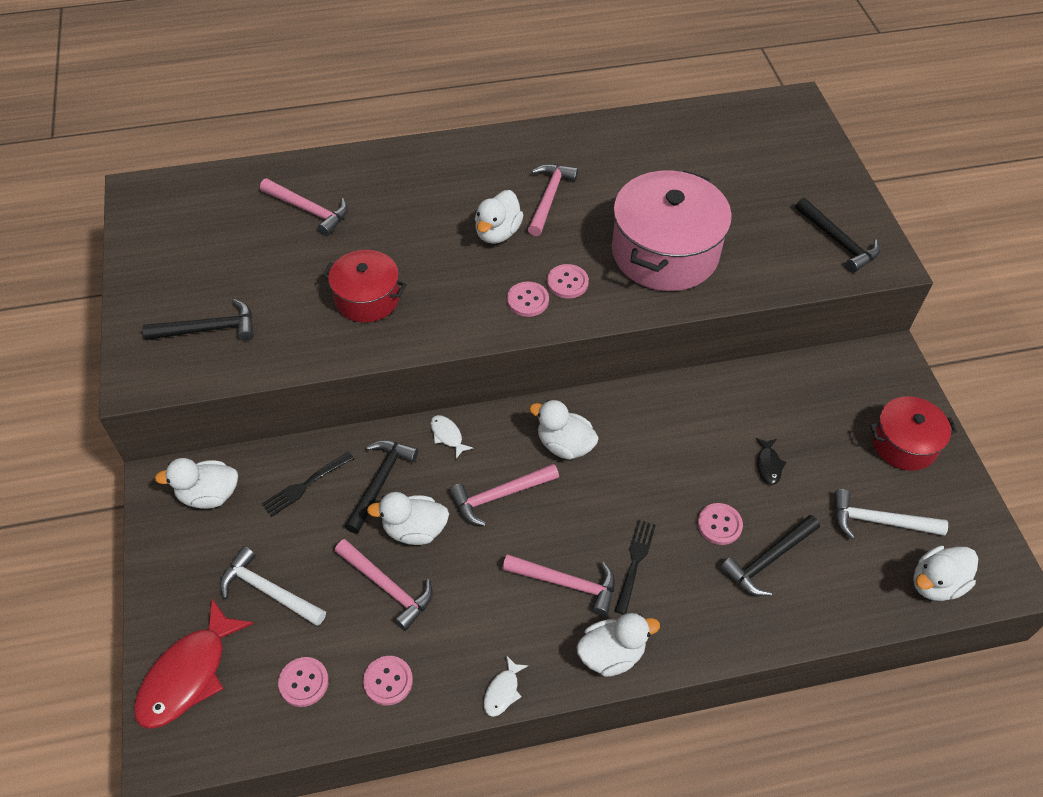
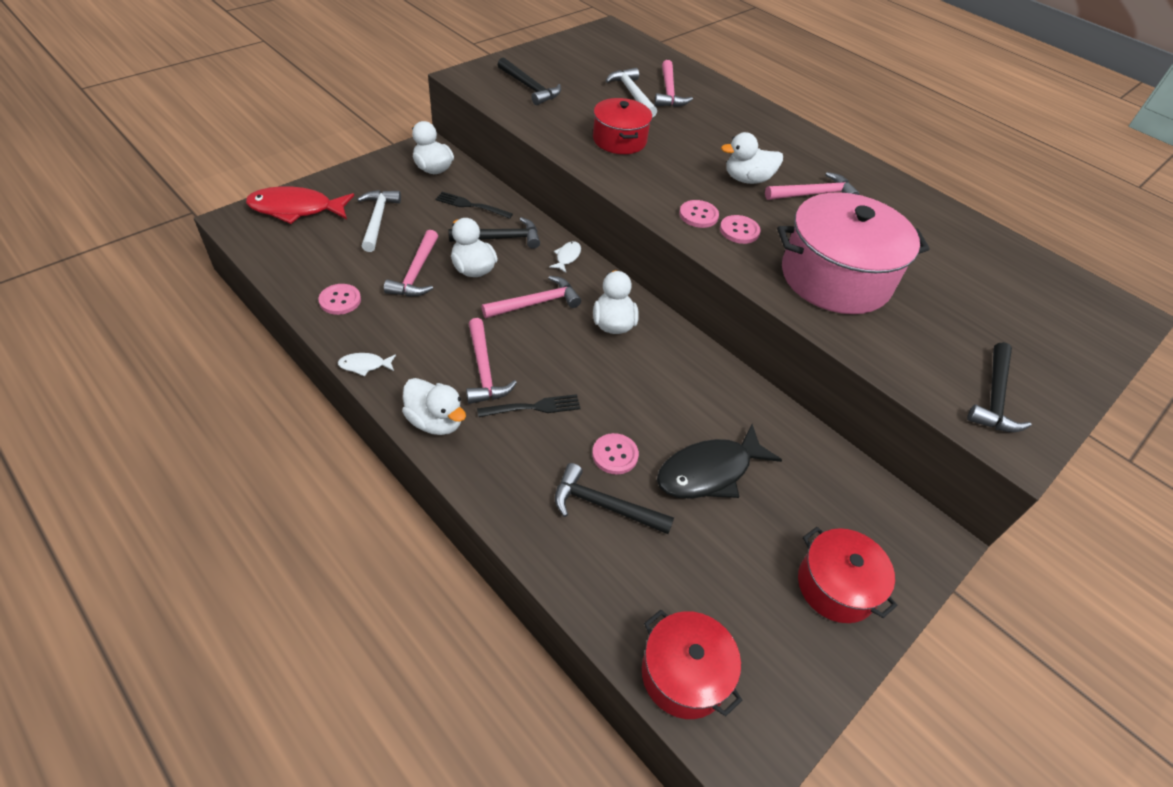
camera: 55 degrees right, 5 degrees down
pink button [278,657,329,707] -> none
pink hammer [449,463,559,526] -> pink hammer turned 120 degrees clockwise [481,276,581,318]
black fish [755,438,786,485] -> black fish [657,424,782,499], size x2.20
white hammer [834,489,948,539] -> white hammer moved to [606,68,657,118]
white duck [913,546,978,601] -> red pot [642,610,742,719]

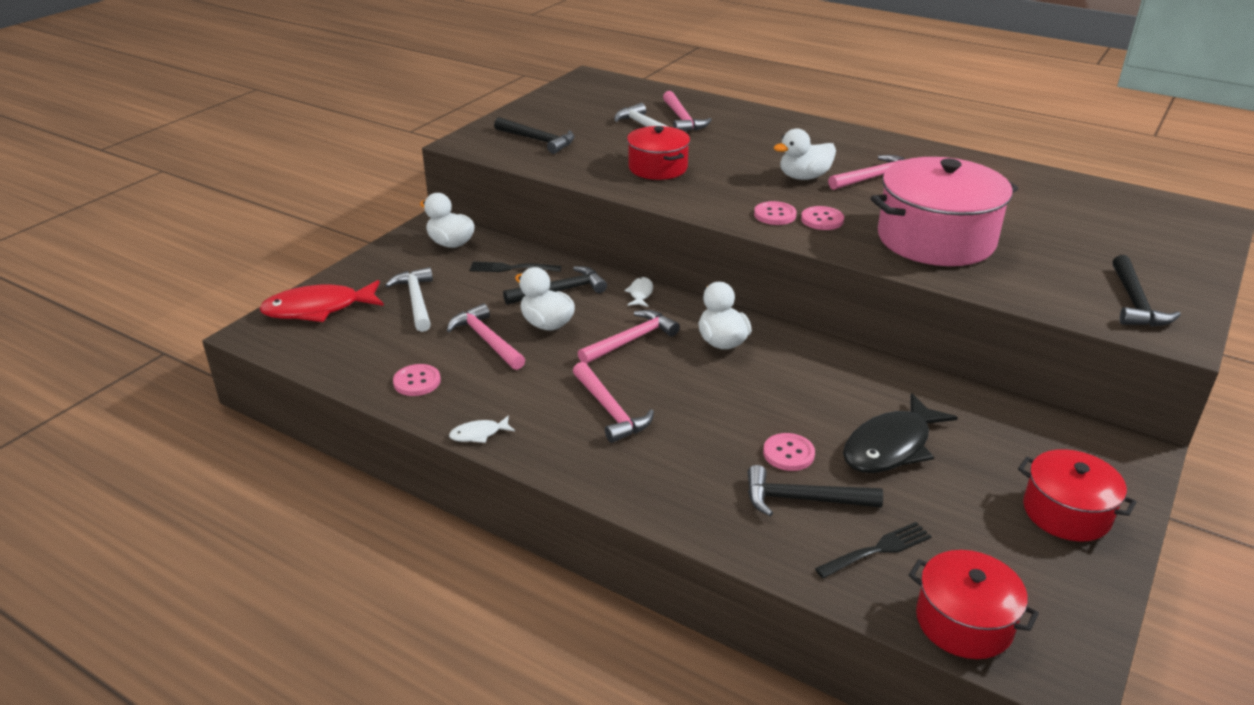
camera: 10 degrees left, 15 degrees down
pink hammer [384,230,438,296] -> pink hammer turned 150 degrees clockwise [447,303,525,370]
white duck [402,378,466,435] -> none
black fork [477,394,581,417] -> black fork moved to [815,522,932,578]

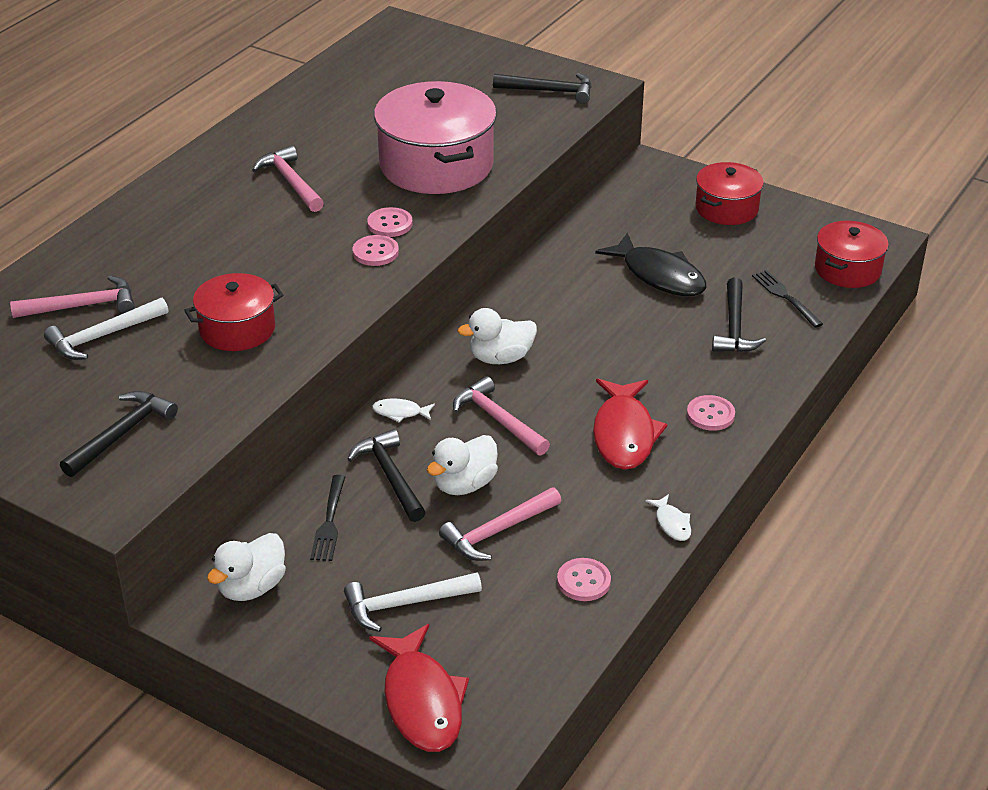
camera: 90 degrees left, 5 degrees up
pink hammer [573,362,654,443] -> red fish [593,379,668,470]
pink button [763,433,815,471] -> pink button moved to [687,395,735,431]
white duck [773,128,836,180] -> none

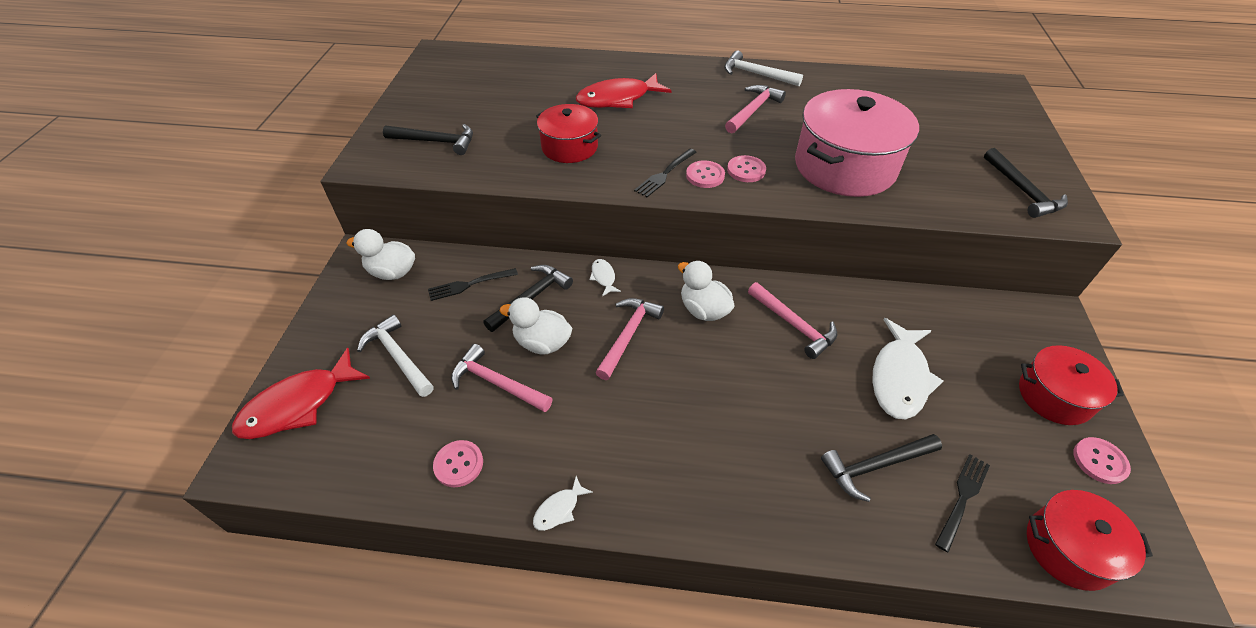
camera: 65 degrees right, 10 degrees up
pink hammer [10,275,134,318] -> pink hammer moved to [748,282,837,359]
white hammer [44,298,168,360] -> white hammer moved to [724,51,803,86]
red fish [593,379,668,470] -> red fish moved to [576,73,672,108]
black fish [595,233,706,296] -> white fish [872,318,943,419]
pink button [687,395,735,431] -> pink button moved to [1074,437,1131,484]
none -> black fork [634,149,697,197]

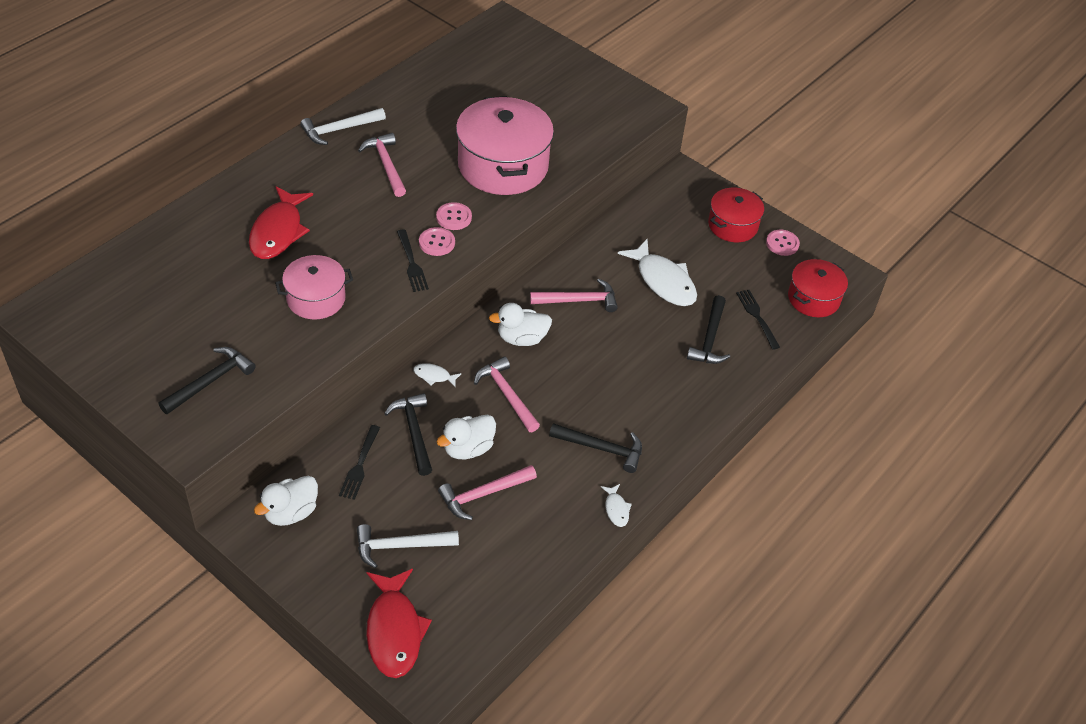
camera: 60 degrees left, 0 degrees up
pink button [433,440,483,487] -> none
red pot [536,104,601,163] -> pink pot [275,255,353,319]
black hammer [984,148,1068,218] -> black hammer moved to [549,423,642,473]

